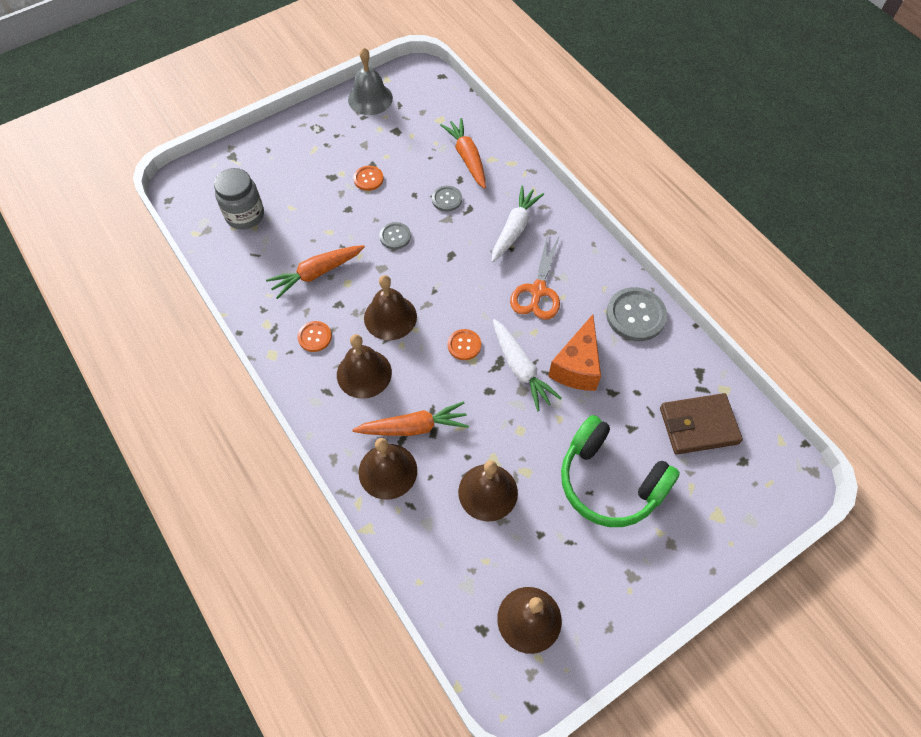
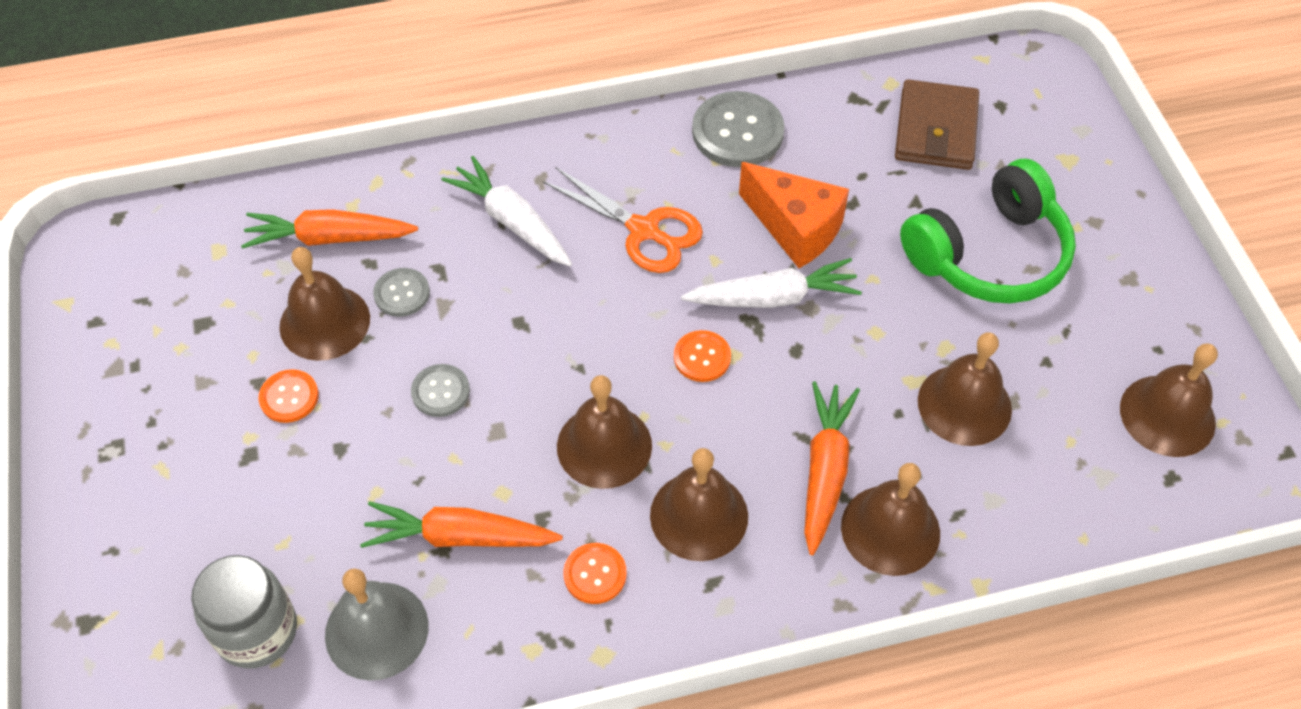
camera: 70 degrees left, 5 degrees down
orange carrot [266,245,365,299] -> orange carrot turned 105 degrees clockwise [360,501,563,548]
grey bell [348,47,393,115] -> grey bell moved to [325,568,429,681]
none -> brown bell [279,247,370,361]

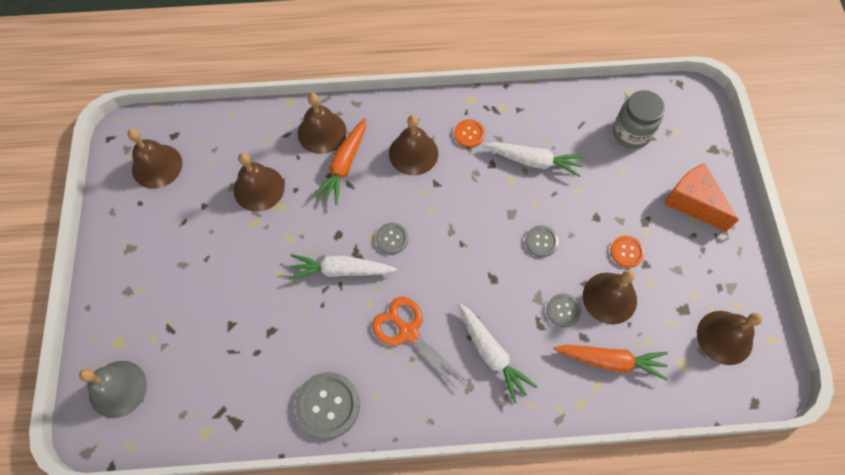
camera: 170 degrees left, 10 degrees up
grey bell [325,568,429,681] -> grey bell moved to [79,361,147,418]
orange carrot [360,501,563,548] -> white carrot [484,142,584,177]
brown bell [557,375,652,489] -> brown bell moved to [697,311,762,365]
orange button [674,330,731,382] -> grey button [376,223,408,254]
orange cheese [739,162,849,268] -> orange cheese moved to [664,163,739,232]
brown wallet [895,79,979,170] -> none
green headphones [900,159,1076,303] -> none

